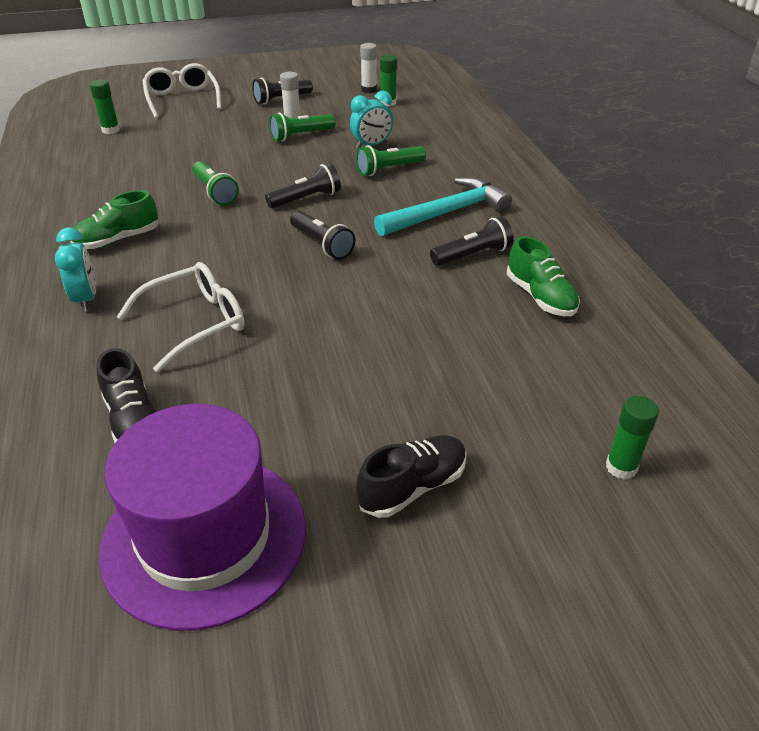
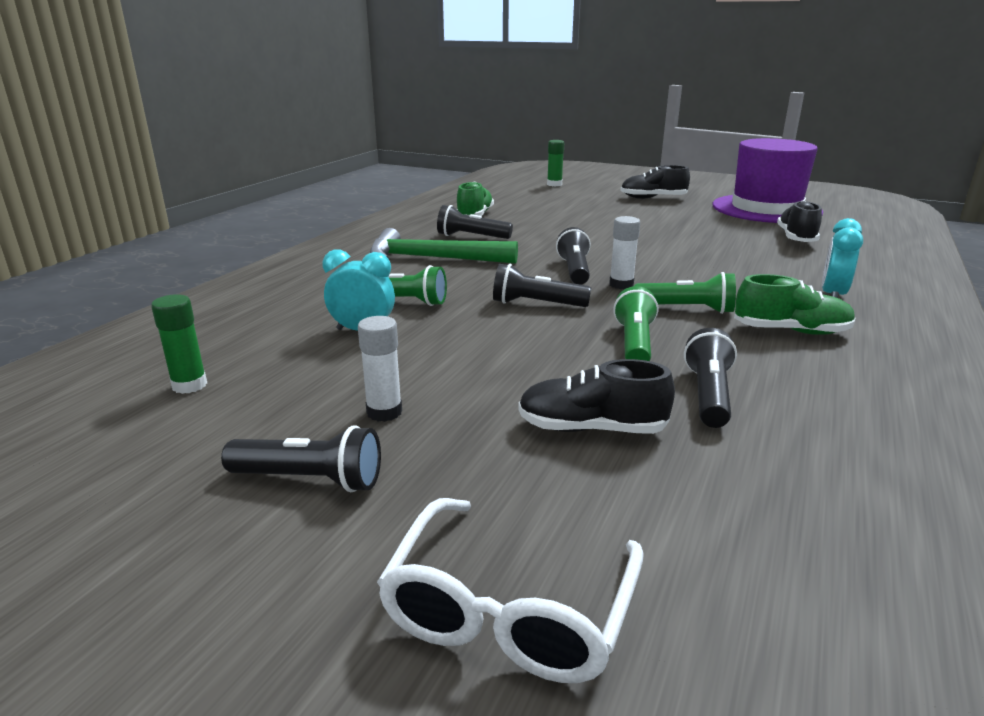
camera: 140 degrees left, 15 degrees down
green glue stick [90,79,120,134] -> none
white glasses [117,262,245,372] -> none
green flashlight [269,113,335,141] -> green flashlight moved to [634,272,736,314]
white glue stick [360,43,377,93] -> white glue stick moved to [609,216,640,289]
turquoise hammer [374,177,512,236] -> green hammer [370,228,518,264]
none -> black shoe [518,359,675,434]
none -> black flashlight [684,328,737,428]

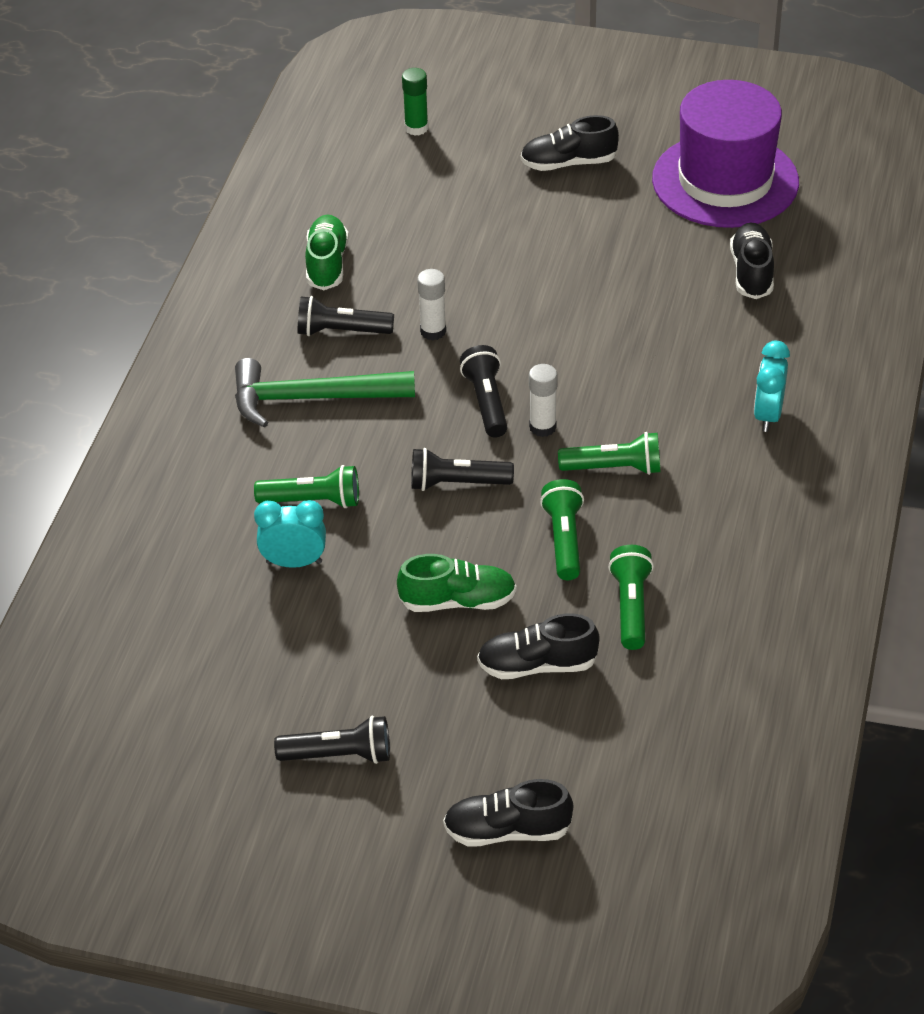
camera: 10 degrees left, 20 degrees up
green glue stick [151,295,207,394] -> none
white glue stick [358,316,402,422] -> white glue stick moved to [417,269,446,340]
white glasses [377,498,644,683] -> black shoe [443,779,573,846]
black flashlight [684,328,737,428] -> green flashlight [608,545,654,650]
green shoe [734,274,856,335] -> green shoe moved to [397,554,516,612]

